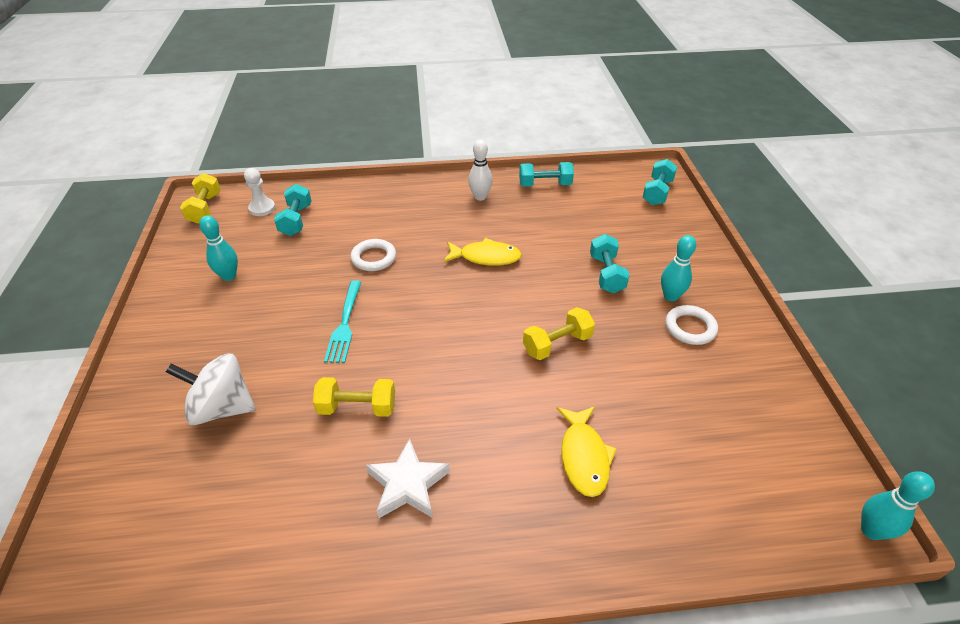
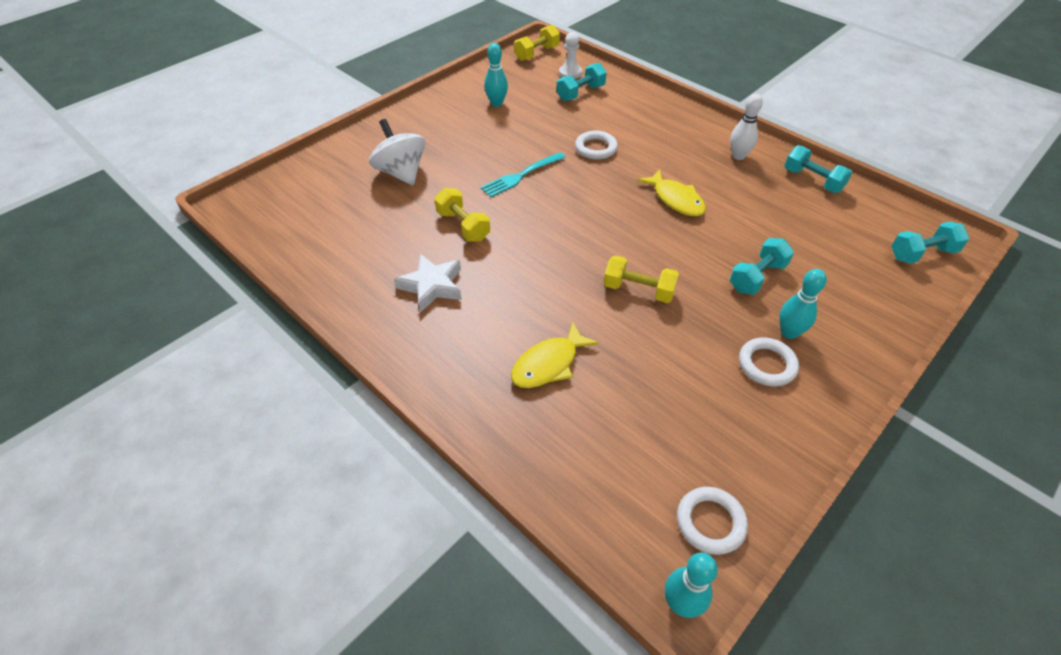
camera: 50 degrees right, 5 degrees up
none -> white ring [677,487,748,555]

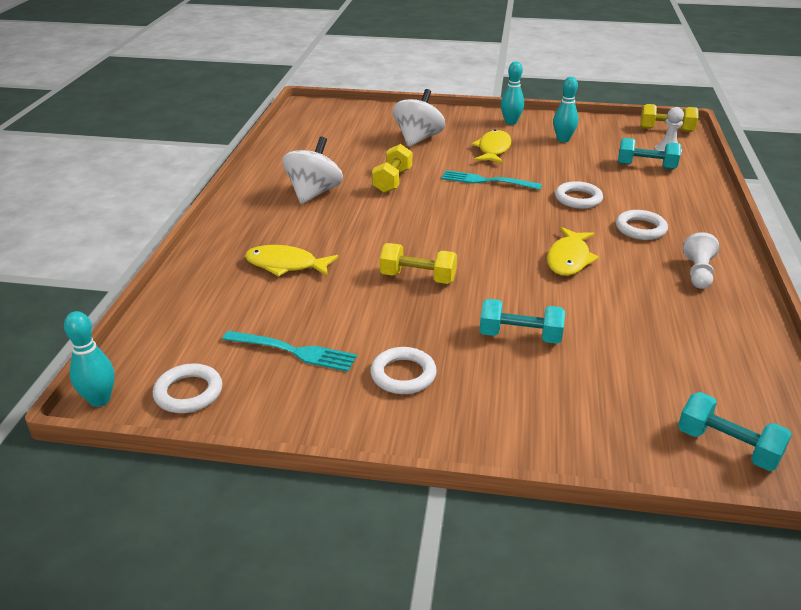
camera: 55 degrees right, 15 degrees down
white star [394,254,462,312] -> white spinning top [283,137,343,204]
yellow dumbbell [603,255,679,303] -> yellow dumbbell turned 60 degrees counterclockwise [380,243,457,284]
white bowling pin [730,94,763,160] -> white pawn [683,232,719,289]
turquoise bowling pin [779,269,827,339] -> turquoise bowling pin moved to [501,61,524,125]
turquoise dumbbell [784,145,852,193] -> none
none -> turquoise fork [222,331,357,372]
none -> yellow fish [472,130,512,163]
none -> white ring [616,210,668,240]

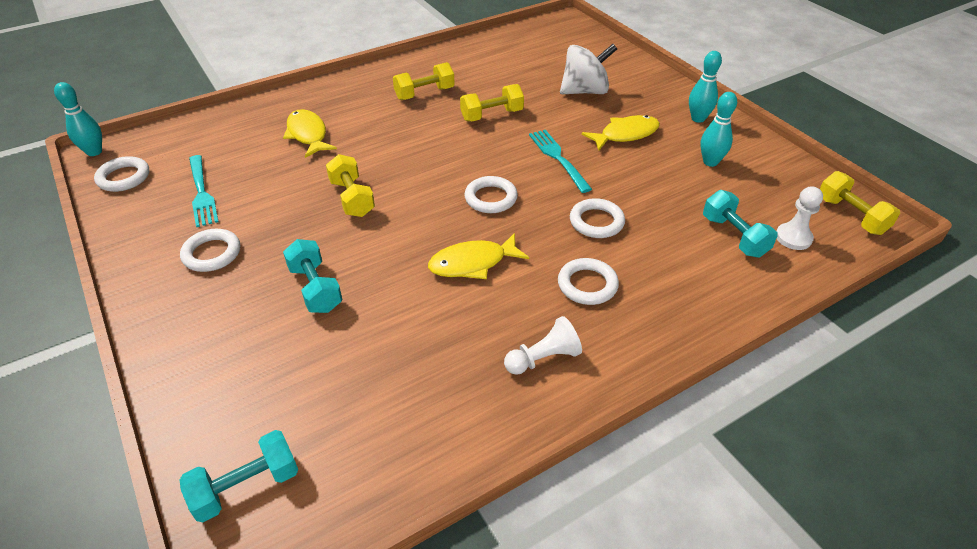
camera: 50 degrees right, 10 degrees up
white spinning top [283,137,343,204] -> yellow dumbbell [393,62,455,100]
turquoise dumbbell [678,392,792,471] -> turquoise dumbbell turned 60 degrees clockwise [180,430,298,522]
none -> white ring [464,176,518,213]

